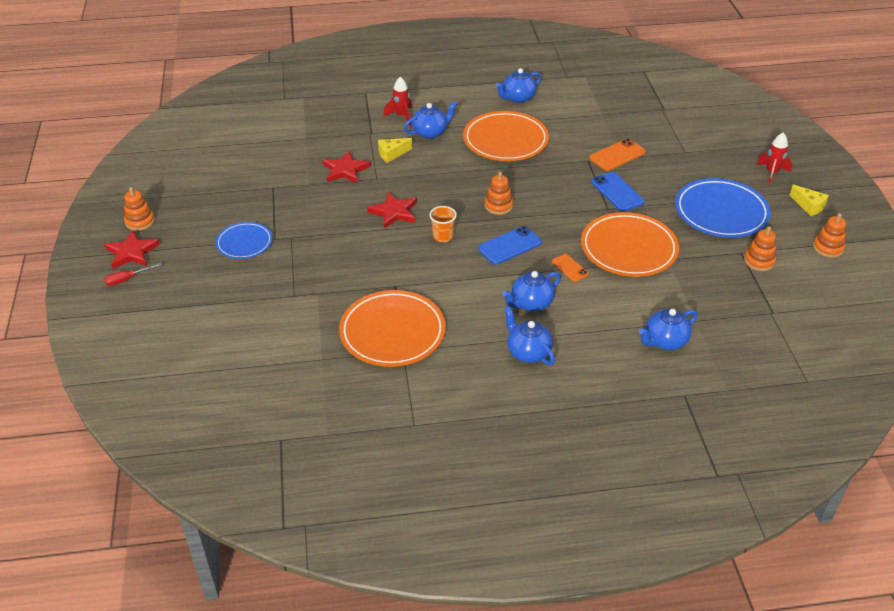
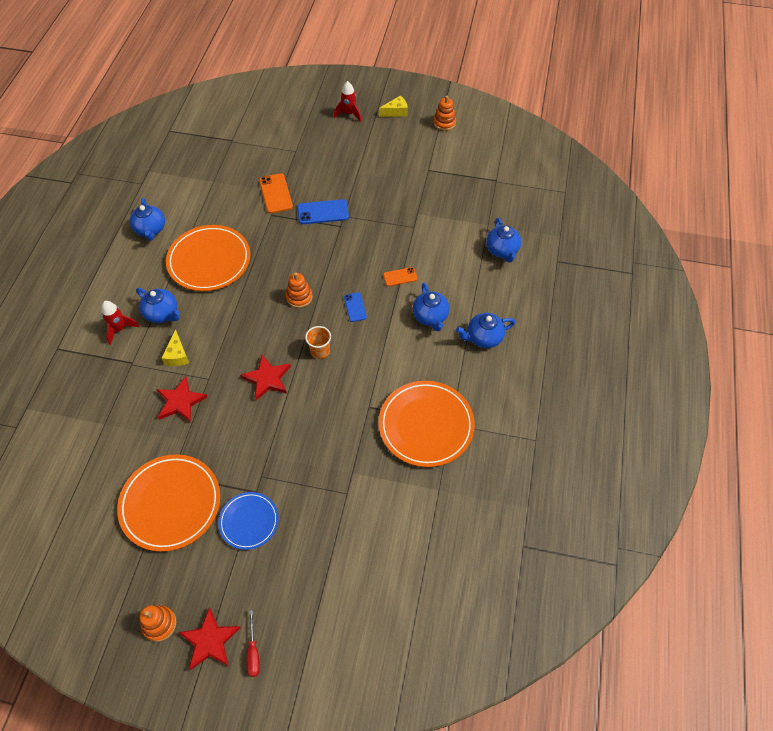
camera: 70 degrees left, 15 degrees up
blue teapot [403,101,457,139] -> blue teapot turned 135 degrees clockwise [136,288,180,323]
blue phone [478,226,542,265] -> blue phone [344,292,367,322], size x0.61
orange plate [581,212,679,277] -> orange plate moved to [117,454,220,552]
blue plate [675,178,771,238] -> none
orange stacking toy [744,226,776,271] -> none

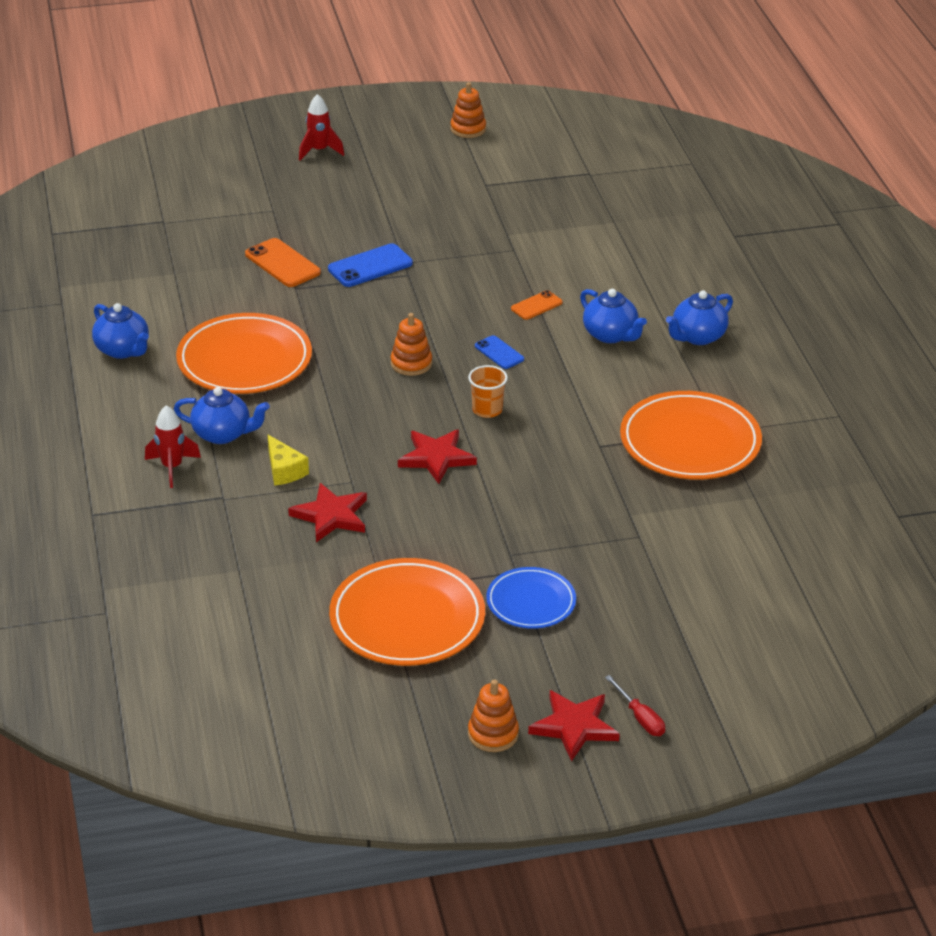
camera: 25 degrees left, 20 degrees down
yellow cheese [379,95,408,117] -> none
blue teapot [486,218,521,263] -> none

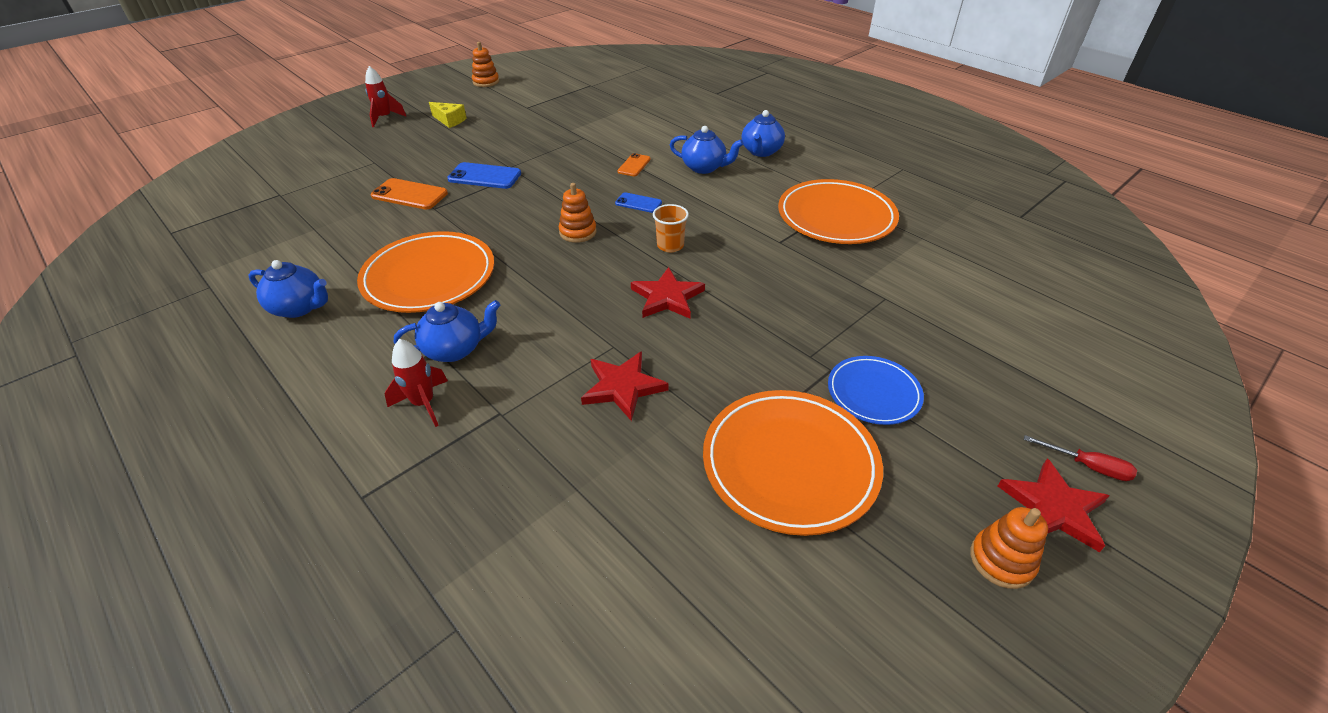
camera: 30 degrees left, 5 degrees up
yellow cheese [268,435,309,486] -> yellow cheese moved to [429,102,466,128]
blue phone [328,243,413,287] -> blue phone turned 75 degrees clockwise [447,162,521,189]

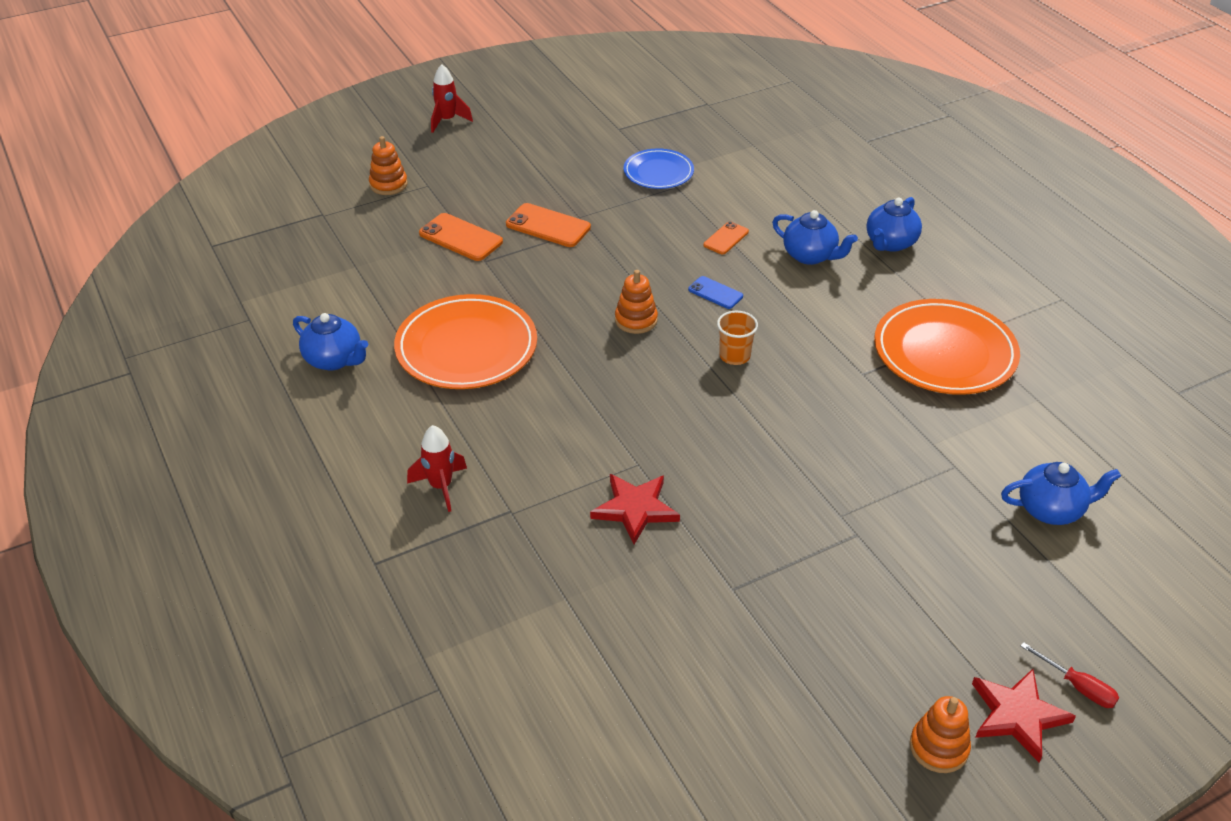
camera: 15 degrees right, 0 degrees up
blue teapot [394,300,501,362] -> blue teapot moved to [1001,462,1121,525]
yellow cheese [429,102,466,128] -> none
blue phone [447,162,521,189] -> orange phone [506,203,591,247]
orange stacking toy [472,42,499,87] -> orange stacking toy moved to [369,136,408,195]
red star [631,267,705,318] -> none
orange plate [703,390,883,536] -> none
blue plate [828,356,924,425] -> blue plate moved to [624,149,694,189]

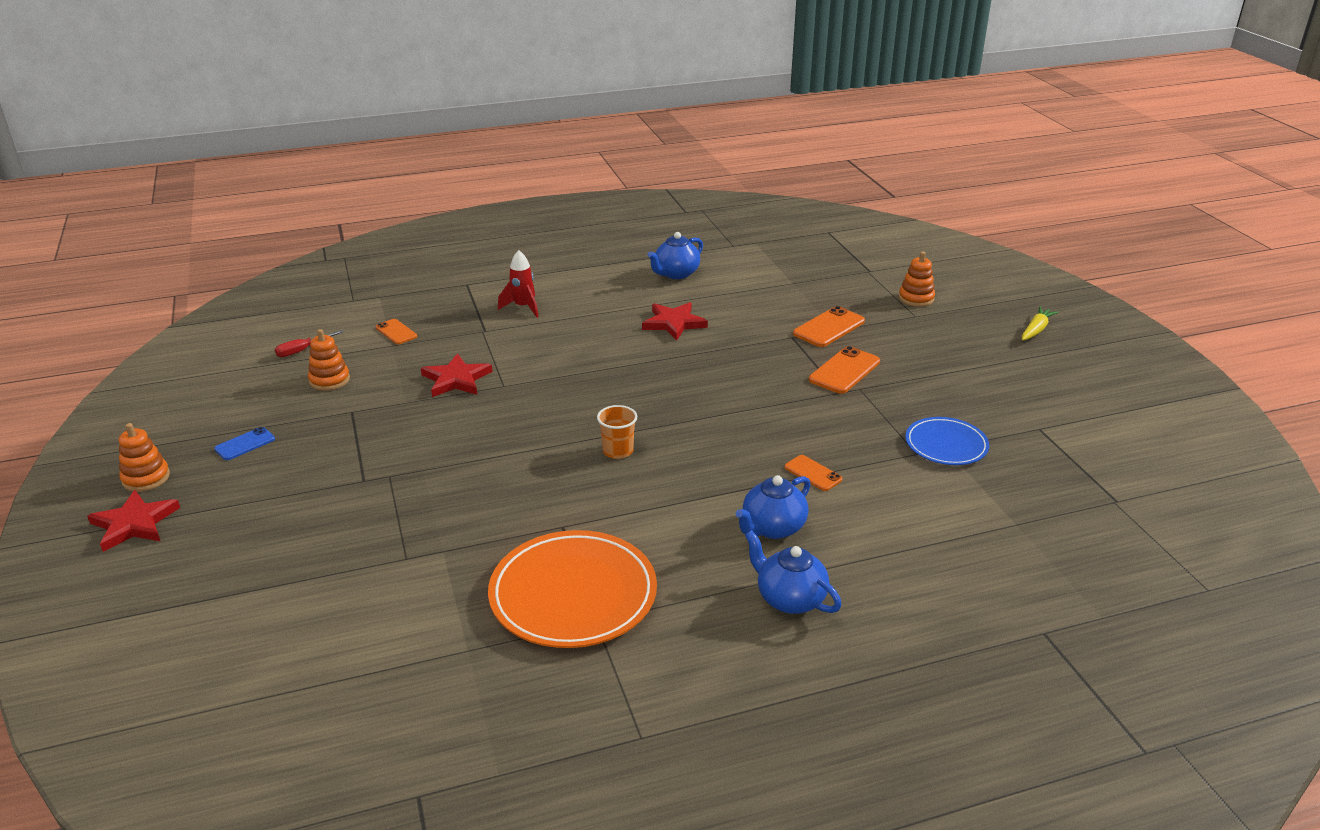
camera: 100 degrees right, 10 degrees down
orange plate [394,294,537,389] -> red star [642,302,708,341]
red rocket [431,64,473,133] -> yellow carrot [1022,307,1058,340]
orange stacking toy [615,270,658,334] -> orange stacking toy moved to [308,329,350,391]
blue phone [688,276,743,309] -> blue phone moved to [214,427,275,460]
blue teapot [1001,462,1121,525] -> none
red screwdriver [1021,642,1119,708] -> red screwdriver moved to [275,330,344,357]
none -> orange phone [376,319,417,344]

